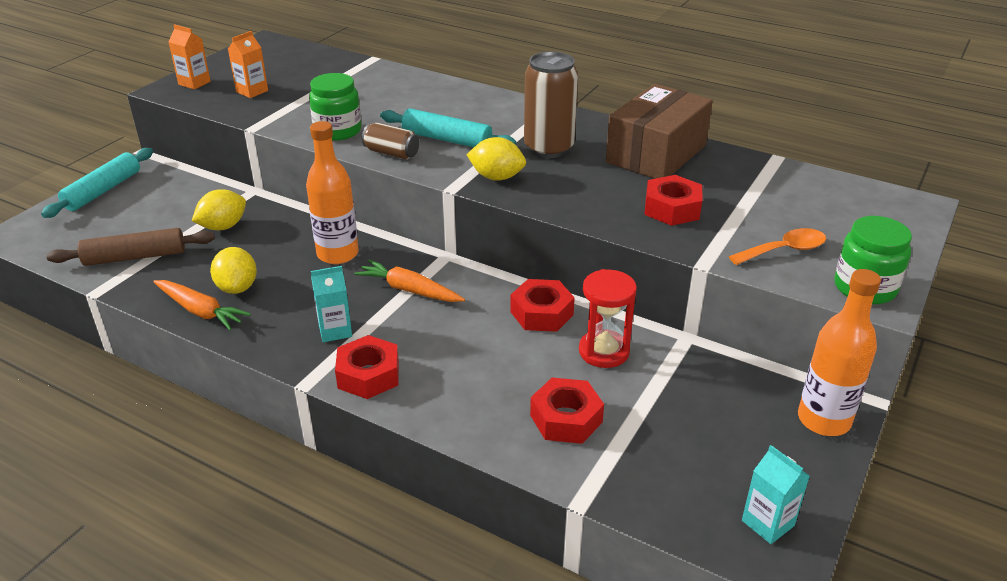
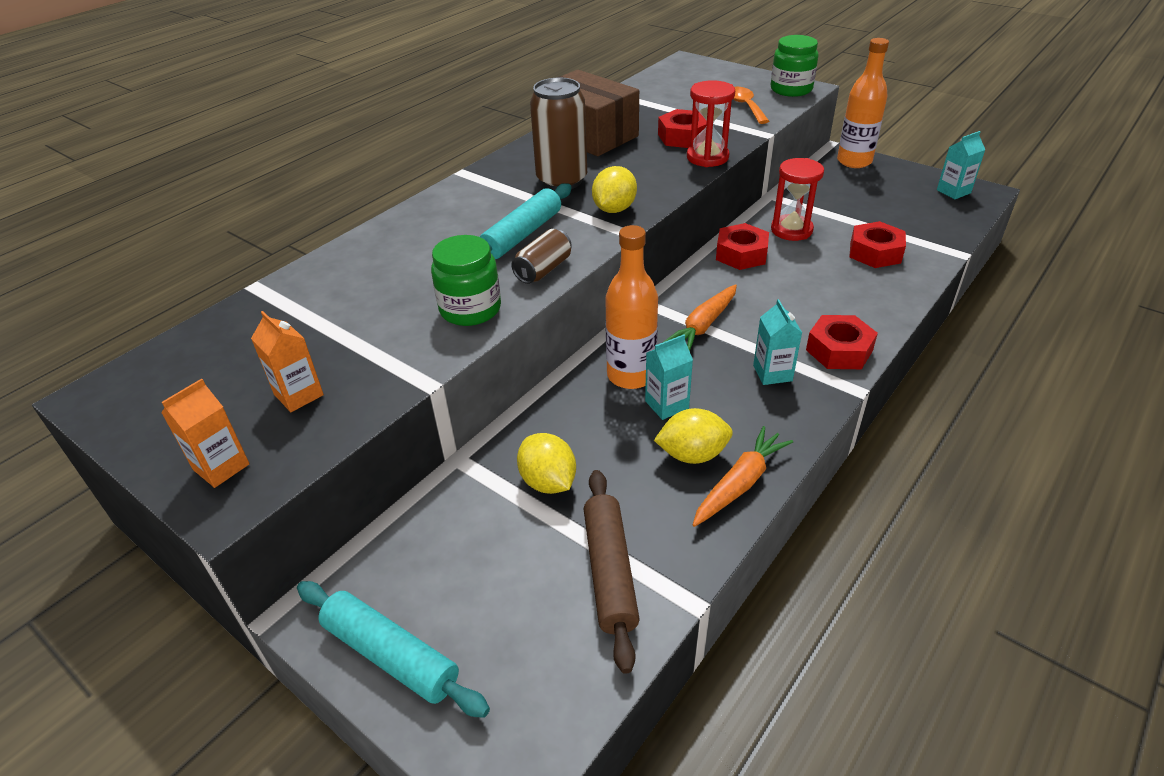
camera: 80 degrees left, 5 degrees up
none -> turquoise carton [645,334,693,420]
none -> red hourglass [687,80,735,167]

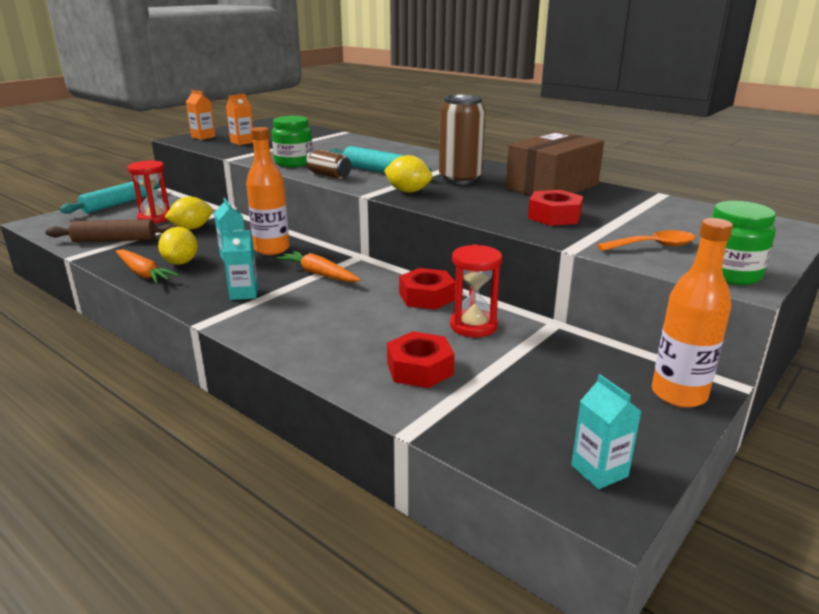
camera: 90 degrees right, 15 degrees down
red hourglass [687,80,735,167] -> red hourglass moved to [127,161,169,224]
red nut [806,315,878,369] -> none

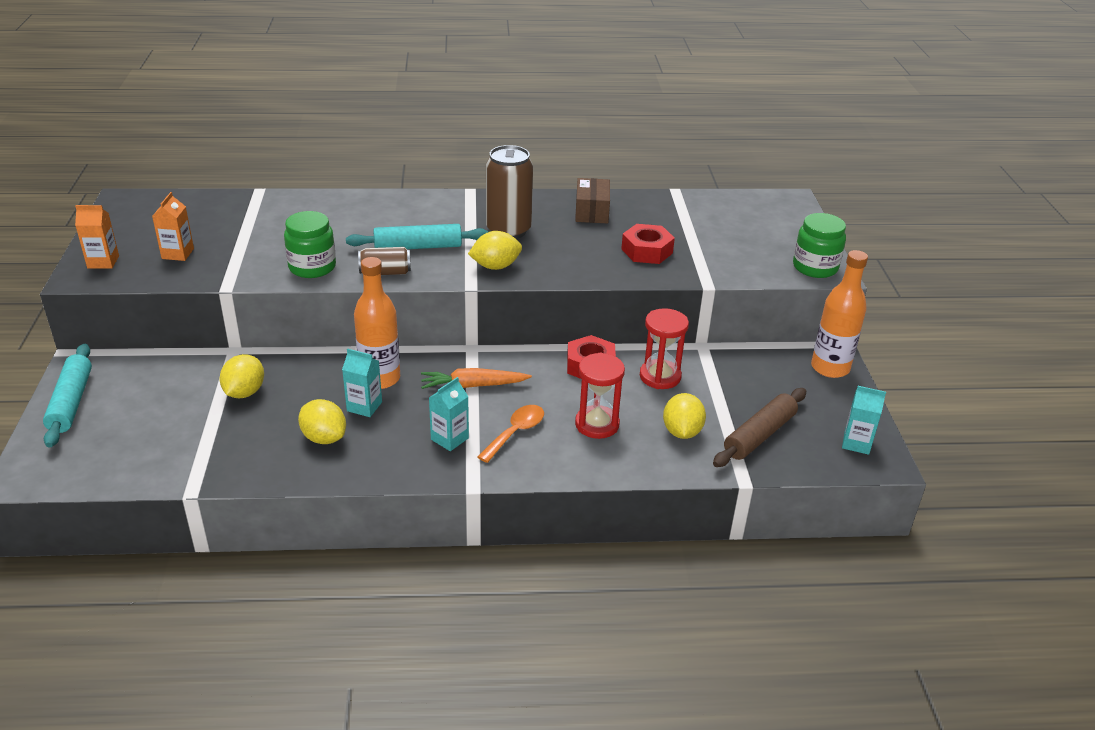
camera: 45 degrees left, 10 degrees up
brown rolling pin [45,219,178,242] -> brown rolling pin moved to [713,388,806,467]
orange carrot [116,249,179,284] -> none
red hourglass [127,161,169,224] -> red hourglass moved to [575,353,625,439]
red nut [387,331,454,388] -> yellow lemon [663,393,706,439]
brown box [506,132,604,196] -> brown box [575,178,610,223], size x0.58
orange spoon [597,230,695,251] -> orange spoon moved to [478,405,544,463]

